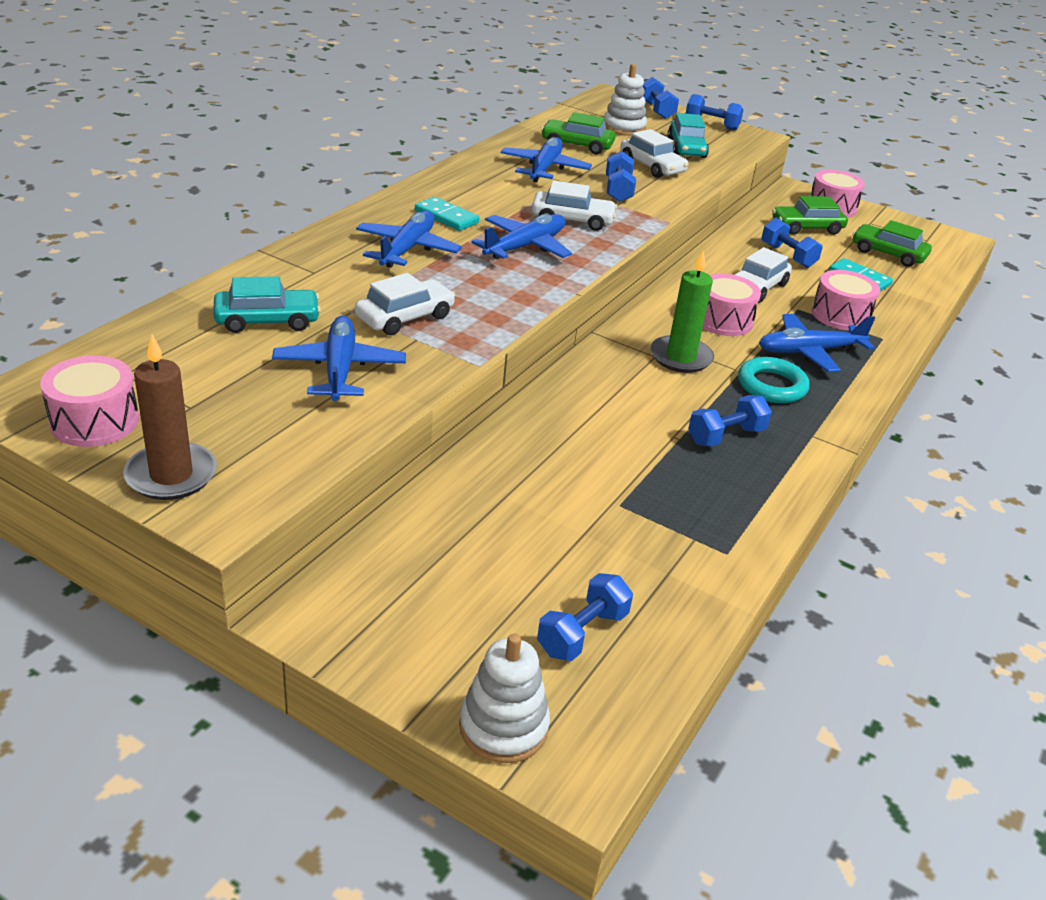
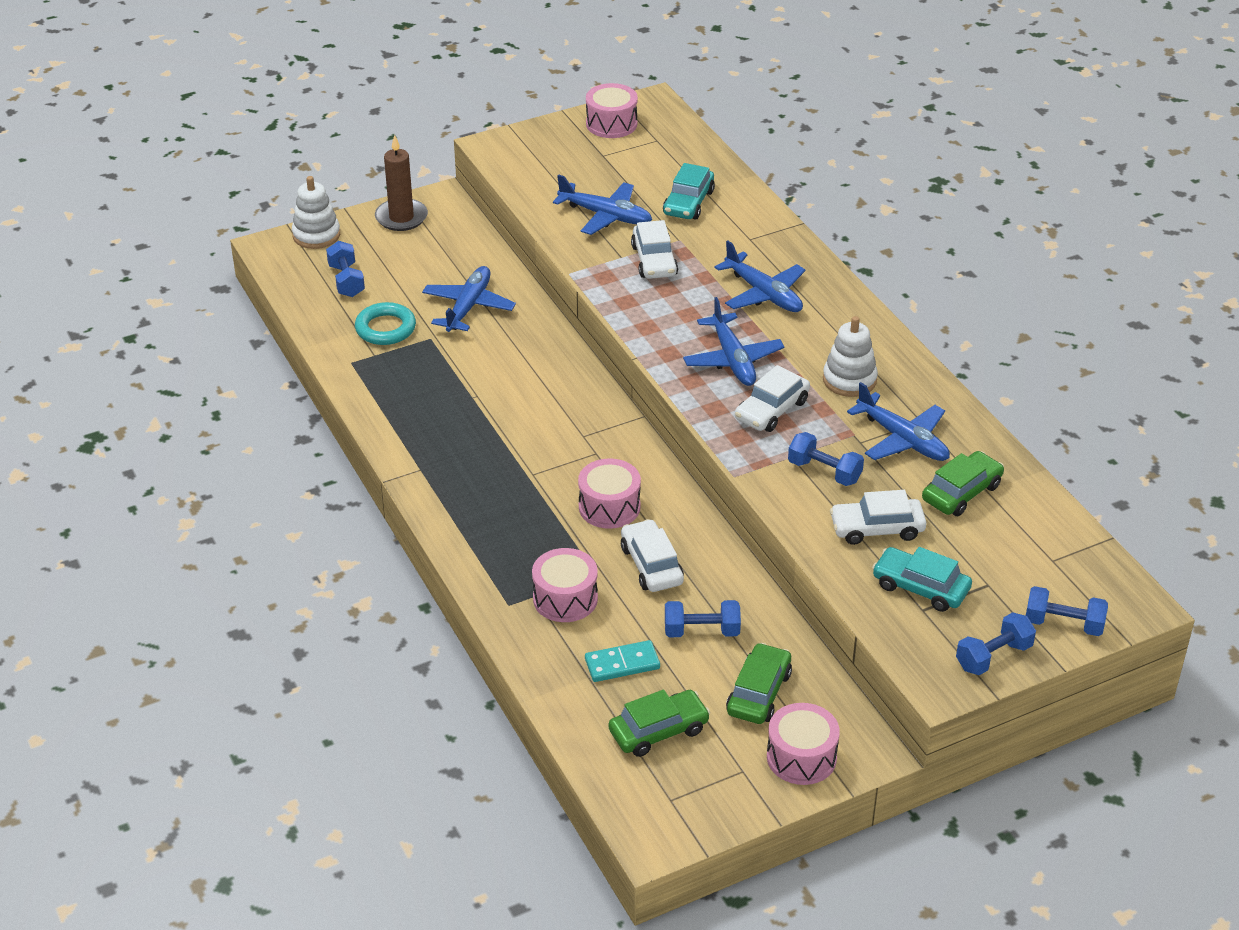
camera: 125 degrees right, 5 degrees up
brown candle [123,334,217,500] -> brown candle moved to [375,135,428,231]
turquoise domino [415,197,480,231] -> none
white stacking toy [604,64,647,136] -> white stacking toy moved to [823,316,878,397]
green candle [650,250,714,373] -> none
blue dumbbell [688,395,772,447] -> none
turquoise ring [738,357,810,403] -> turquoise ring moved to [355,302,416,345]
blue plane [759,314,875,372] -> blue plane moved to [422,266,516,332]

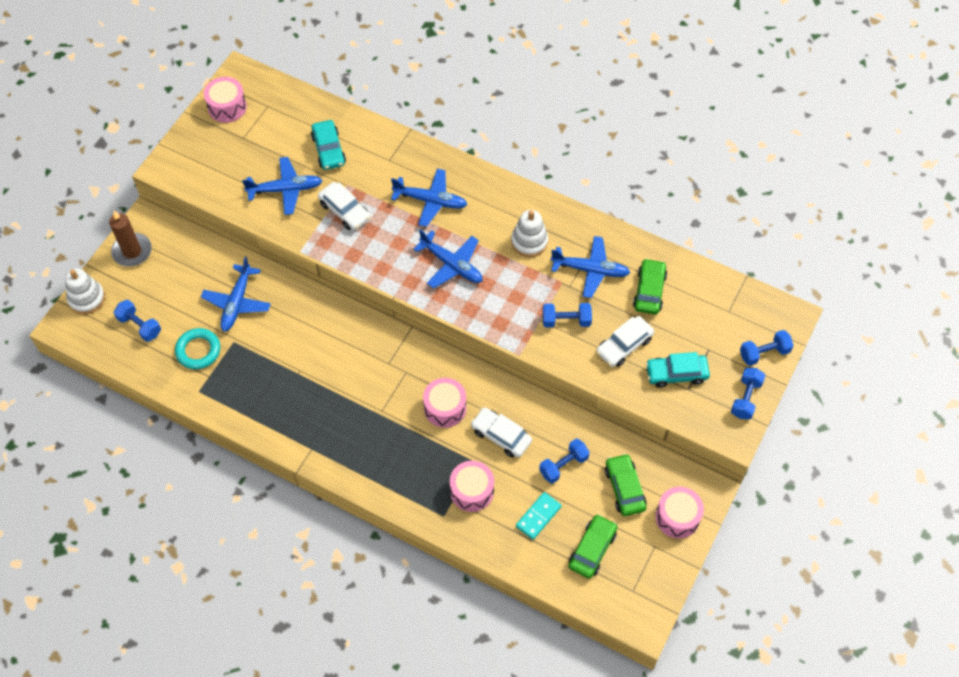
camera: 35 degrees left, 20 degrees up
blue plane [422,266,516,332] -> blue plane turned 150 degrees counterclockwise [201,257,271,332]
white car [735,365,810,432] -> none

